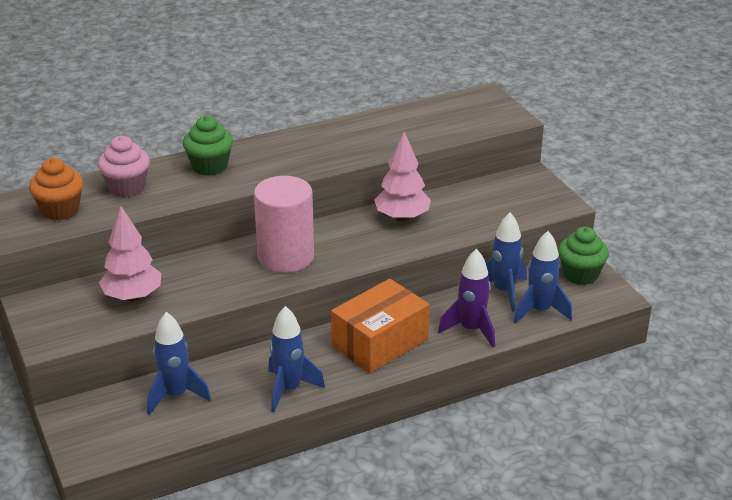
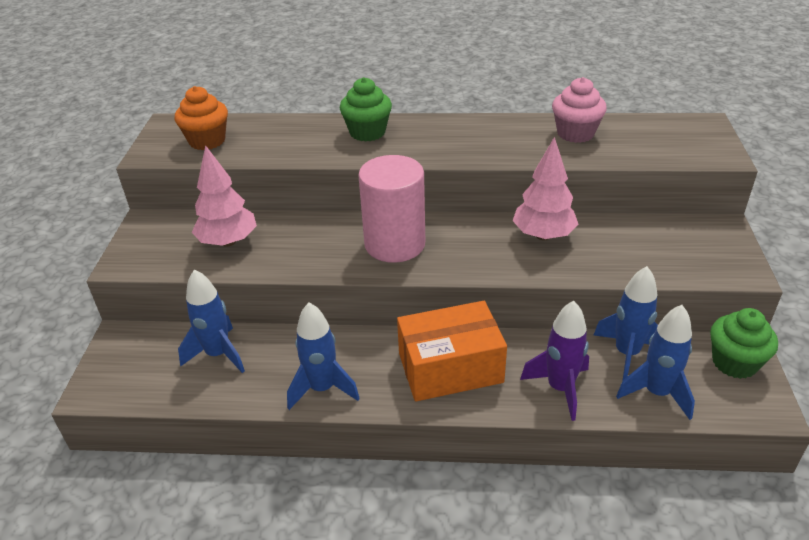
camera: 30 degrees right, 5 degrees up
pink cupcake [98,136,150,197] -> pink cupcake moved to [552,77,607,143]

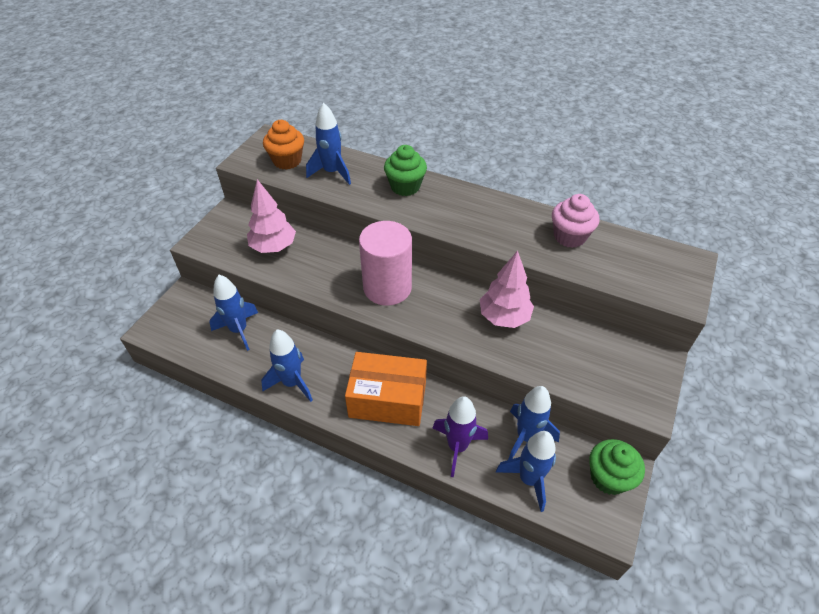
camera: 20 degrees right, 10 degrees up
none -> blue rocket [306,103,351,185]

